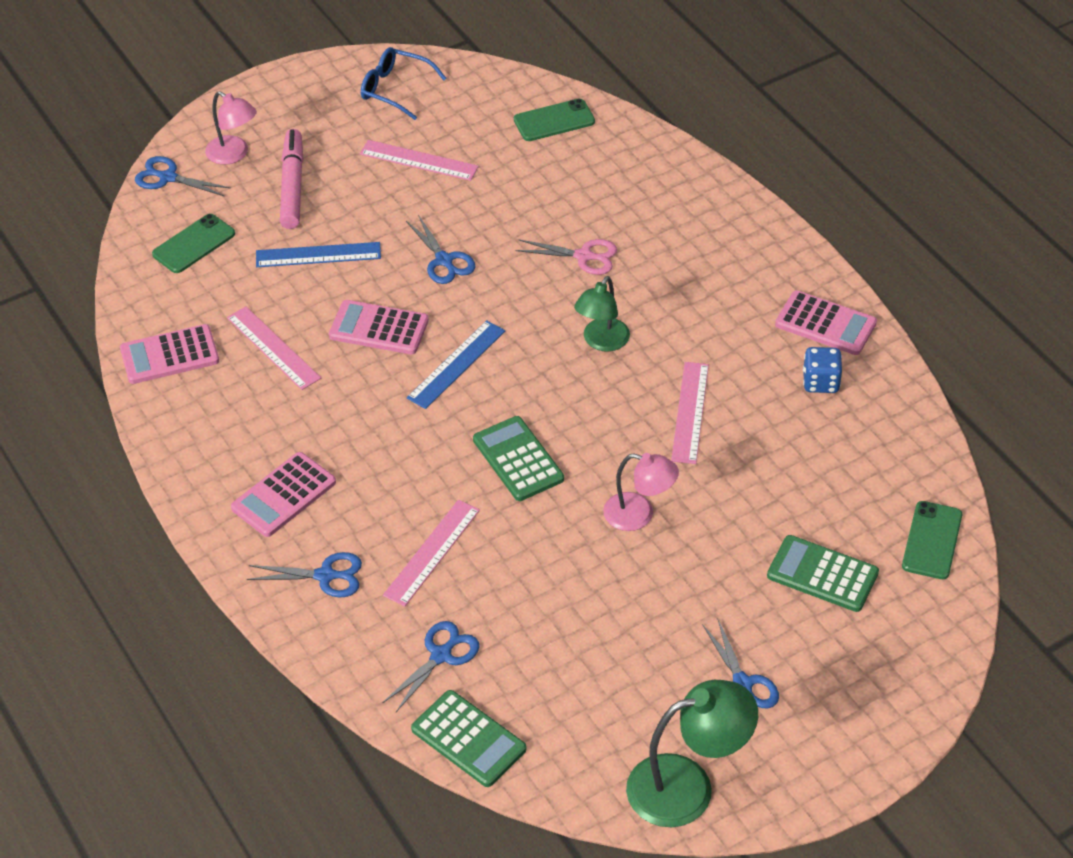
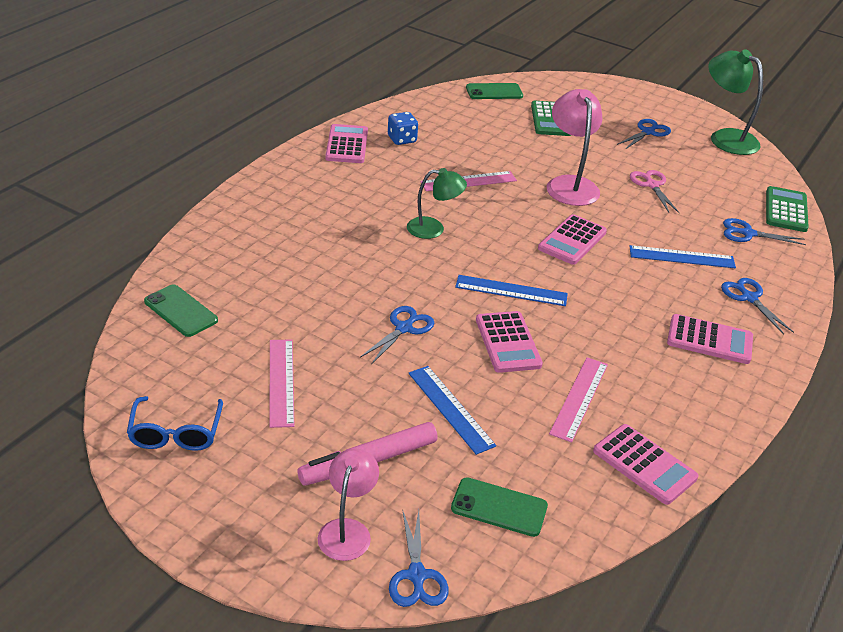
camera: 120 degrees left, 10 degrees down
pink ruler [383,500,480,607] -> blue ruler [629,245,736,268]
green calculator [473,416,564,501] -> pink calculator [538,214,607,265]
pink scissors [515,239,617,275] -> pink scissors moved to [630,170,680,213]
pink lamp [603,453,679,531] -> pink lamp [546,89,602,206], size x1.55

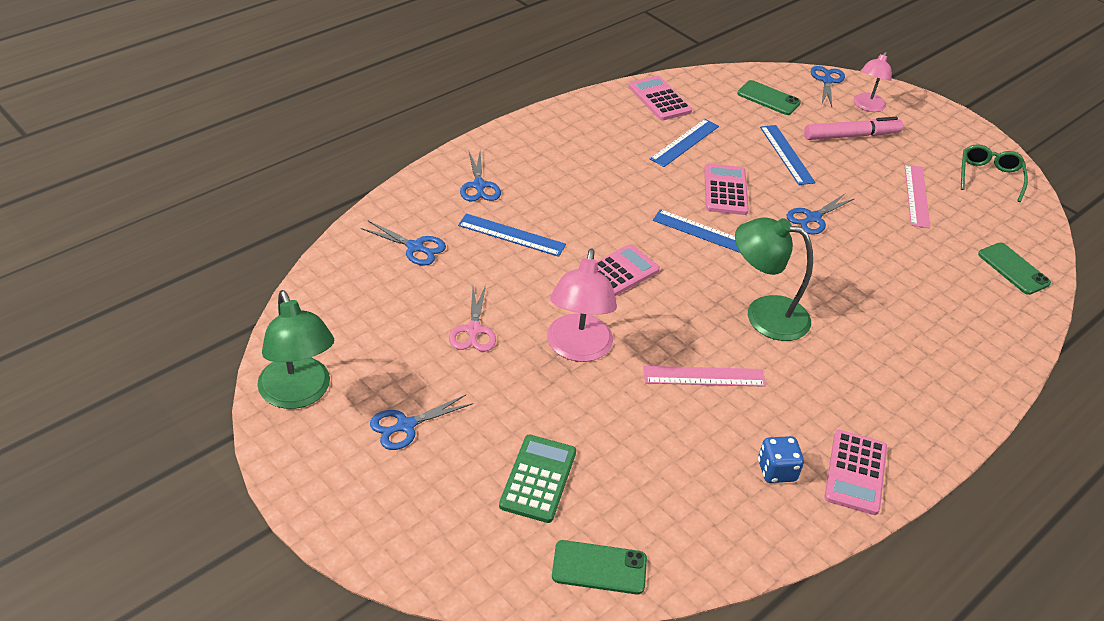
camera: 165 degrees left, 5 degrees up
blue glasses [127,396,223,451] -> green glasses [961,144,1028,202]
green lamp [407,168,467,239] -> green lamp [735,217,813,341], size x1.55
pink ruler [549,357,608,442] -> blue ruler [650,119,719,167]
pink calculator [667,314,753,364] -> none
green calculator [766,186,809,232] -> none

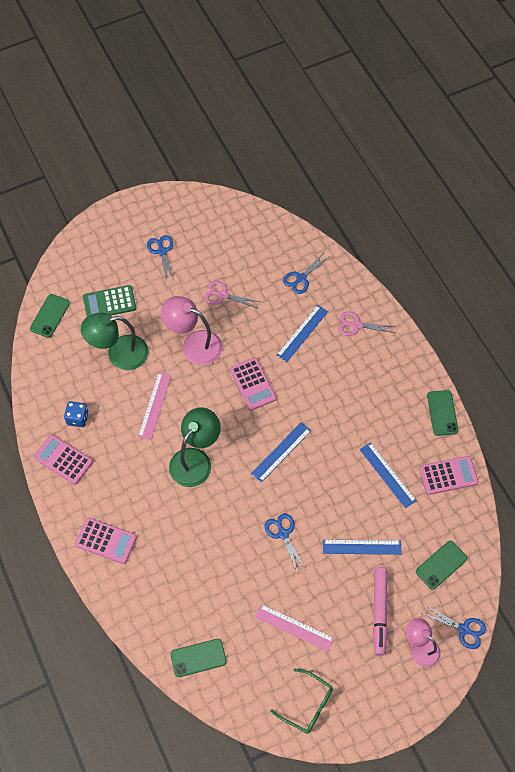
camera: 110 degrees right, 20 degrees up
green lamp [257,290,334,409] -> green lamp moved to [81,313,148,370]
blue scissors [460,152,501,201] -> pink scissors [338,311,395,336]
green calculator [499,435,576,523] -> green calculator turned 135 degrees clockwise [83,285,136,317]
pink calculator [704,164,749,215] -> pink calculator moved to [75,518,137,564]
none -> green phone [427,390,458,436]

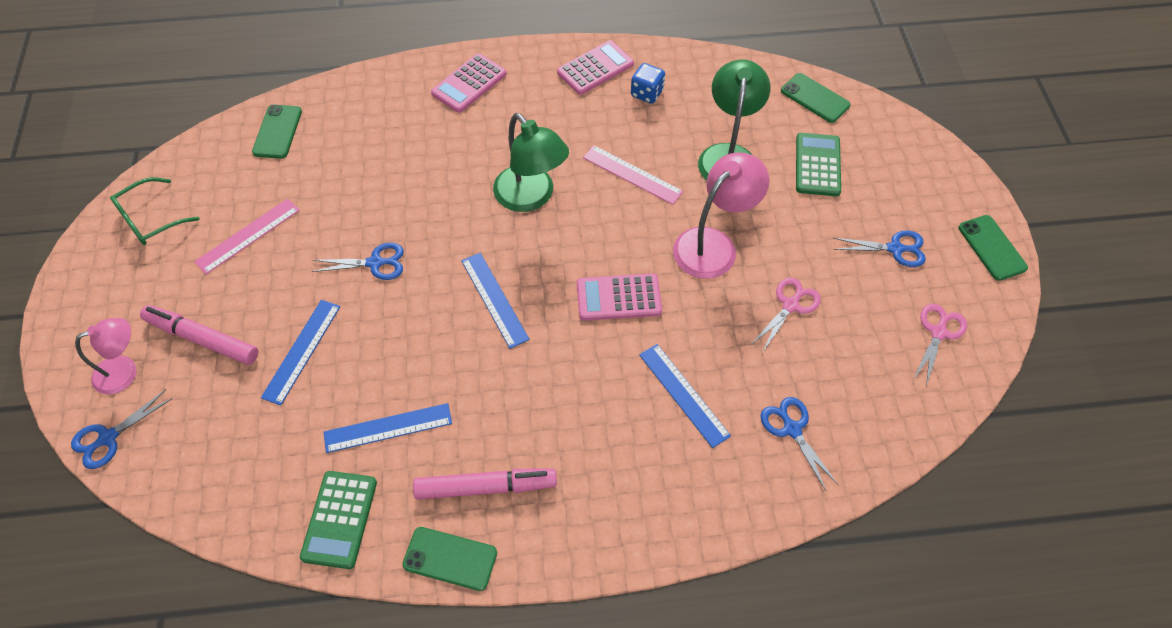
camera: 110 degrees right, 5 degrees down
pink scissors [338,311,395,336] -> pink scissors moved to [913,304,967,386]
green phone [416,541,467,590] -> green phone moved to [958,215,1028,281]
pink calculator [419,456,479,495] -> green calculator [300,471,377,569]
none -> pink marker [413,469,557,500]

